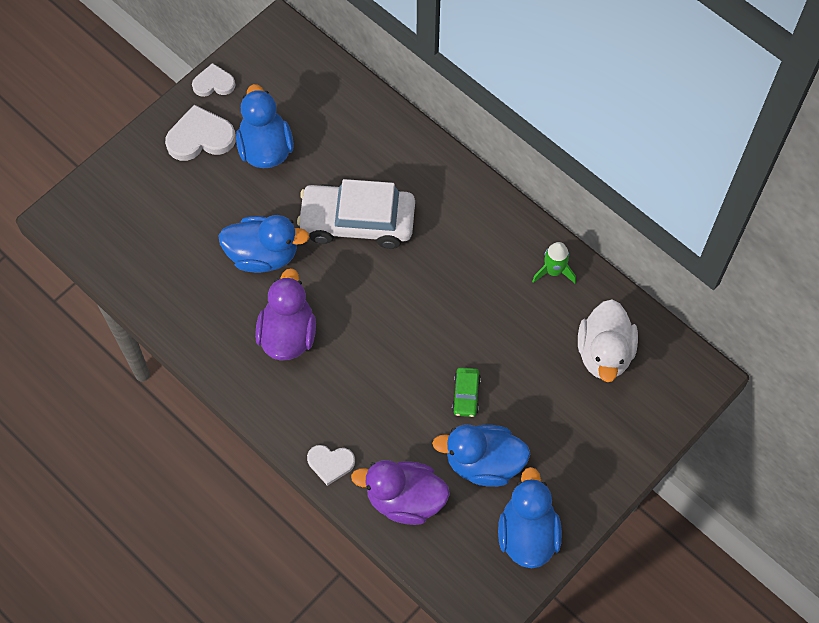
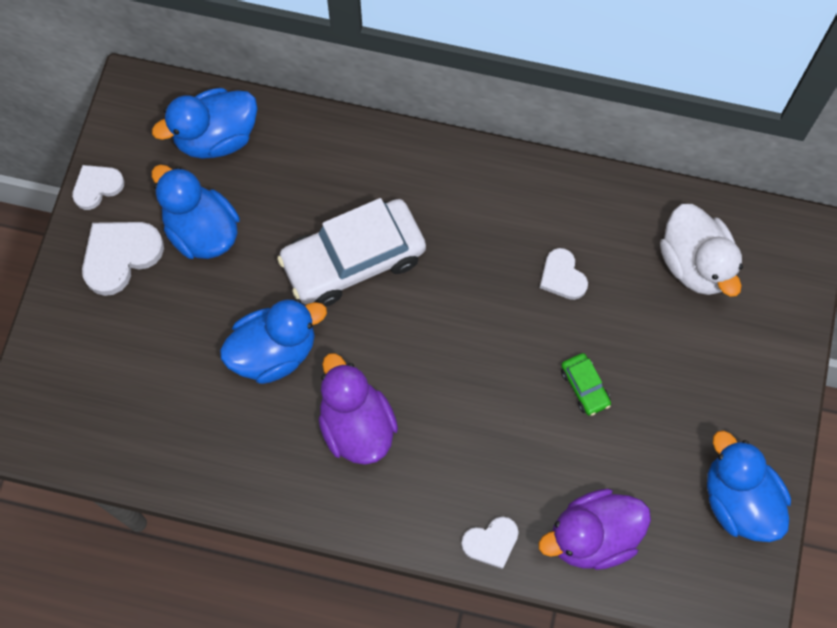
camera: 30 degrees left, 5 degrees up
blue duck [432,424,530,487] -> blue duck moved to [152,88,258,159]
green rocket [532,242,576,283] -> none
none -> white heart [540,248,588,300]

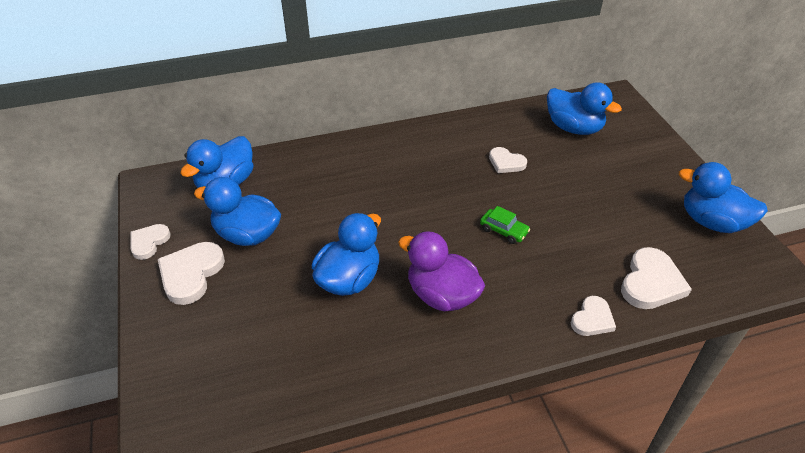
camera: 30 degrees left, 25 degrees down
white car [277,198,426,307] -> none
purple duck [538,489,651,570] -> white heart [621,247,692,309]
green car [561,353,611,416] -> green car moved to [480,206,530,244]
white duck [660,204,743,297] -> blue duck [547,82,622,135]

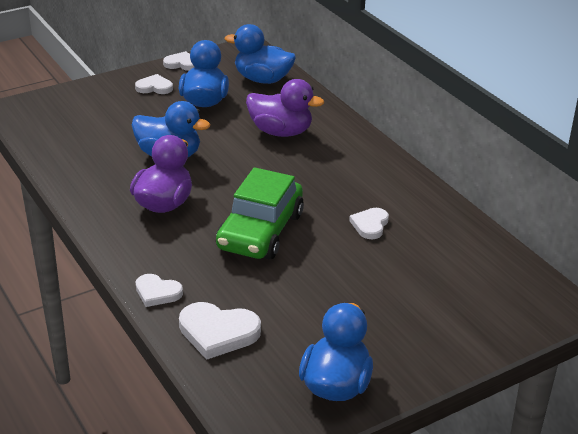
camera: 75 degrees right, 10 degrees down
white heart [158,242,225,305] -> white heart [135,74,173,94], size x0.62
green car [480,206,530,244] -> green car [216,167,304,260], size x2.34
blue duck [547,82,622,135] -> none
none -> purple duck [246,79,324,137]

